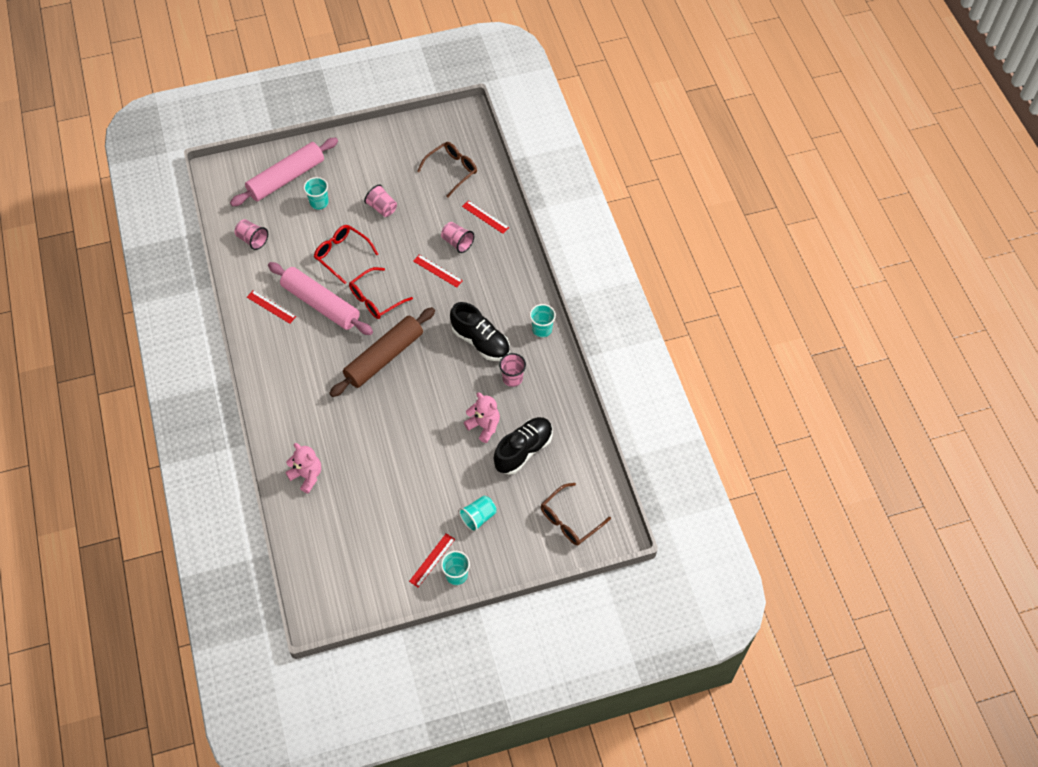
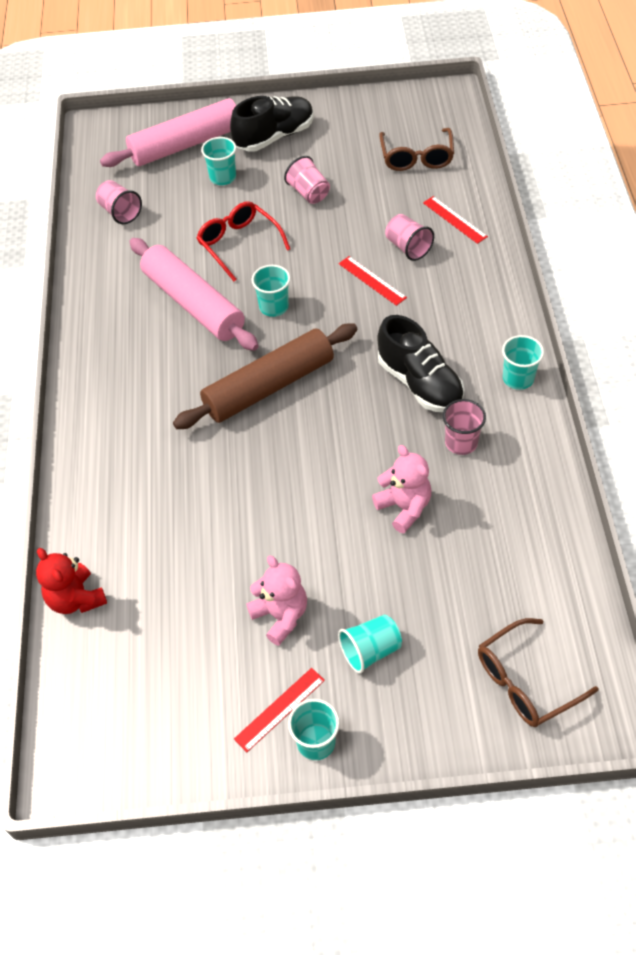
camera: 15 degrees right, 5 degrees down
red ruler [247,290,296,324] -> none
pink teddy bear [285,443,321,494] -> pink teddy bear moved to [246,555,307,646]
red glasses [349,267,413,319] -> turquoise cup [251,265,290,317]
brown glasses [417,142,477,197] -> brown glasses turned 120 degrees clockwise [379,128,454,171]
black shoe [494,417,553,475] -> black shoe moved to [230,96,314,152]
none -> red teddy bear [36,548,107,614]

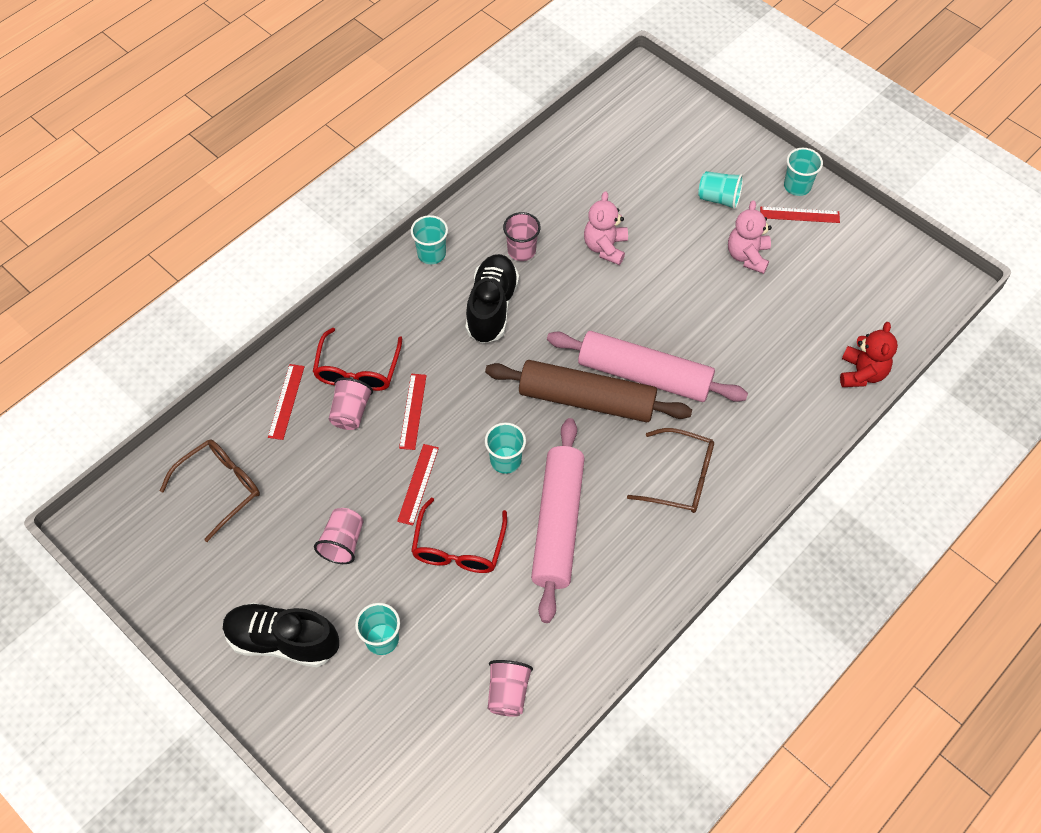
camera: 135 degrees left, 5 degrees up
pink rolling pin [100,98,236,167] -> pink rolling pin moved to [547,331,748,402]
brown glasses [478,618,599,727] -> brown glasses moved to [627,428,714,513]
none -> red glasses [313,328,402,391]
none -> red ruler [397,444,439,525]

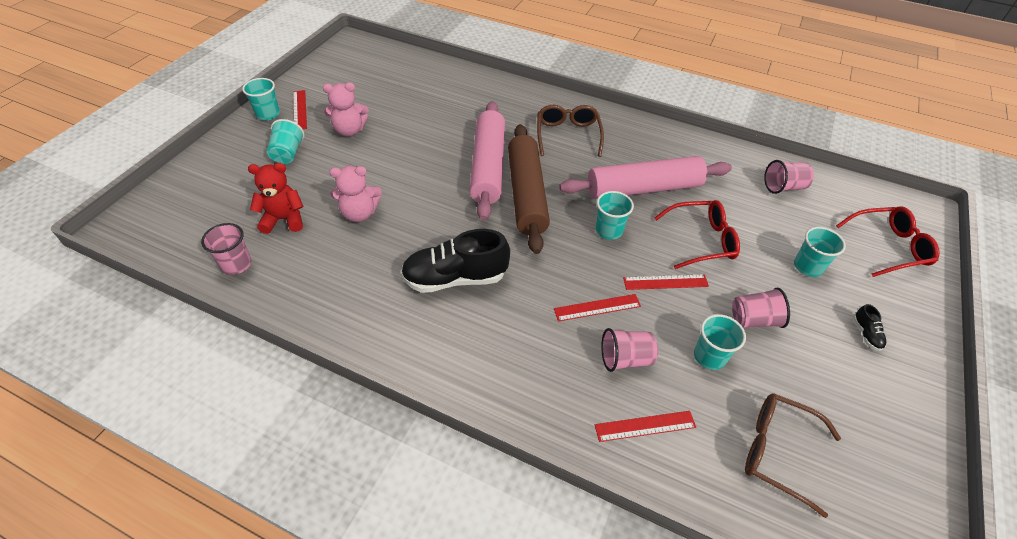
camera: 110 degrees left, 10 degrees down
black shoe [223,603,339,667] -> black shoe [853,304,887,351], size x0.41
red glasses [313,328,402,391] -> red glasses moved to [836,206,940,277]
turquoise cup [411,215,448,264] -> turquoise cup moved to [694,314,746,370]
pink cup [503,212,541,261] -> pink cup moved to [201,223,251,275]
red teddy bear [840,322,898,387] -> red teddy bear moved to [248,163,304,234]

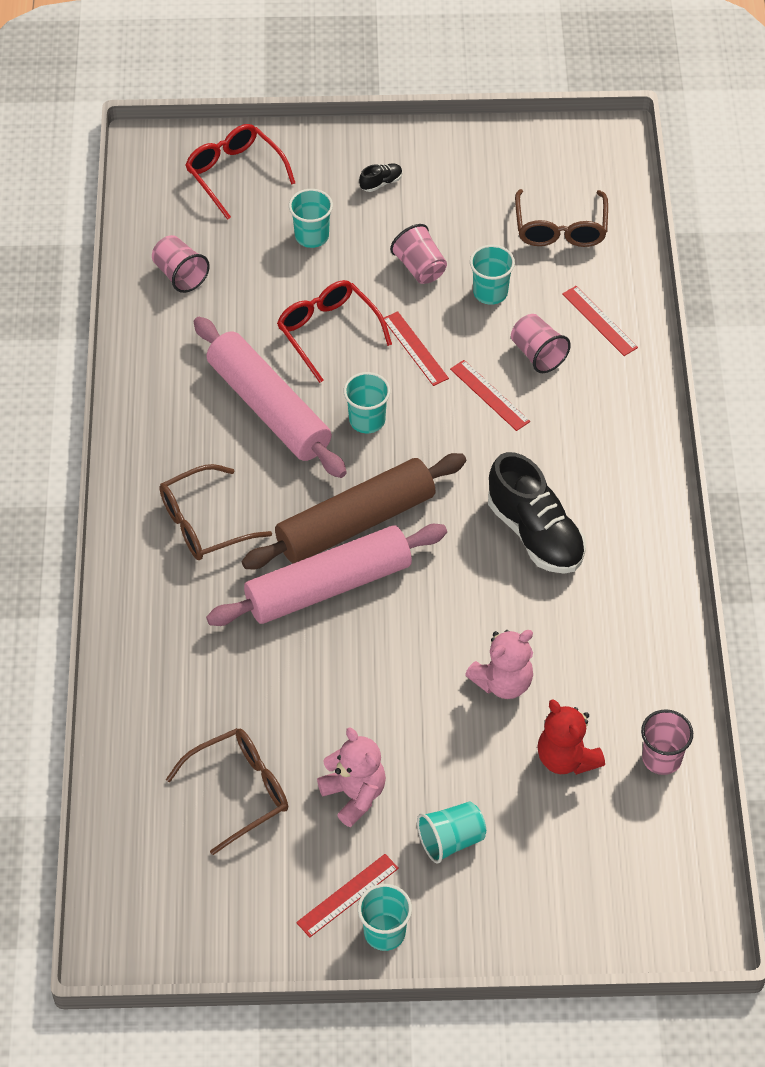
camera: 115 degrees left, 5 degrees up
pink teddy bear [329,166,382,222] -> pink teddy bear turned 90 degrees clockwise [465,630,533,699]
none -> brown glasses [166,728,288,855]

